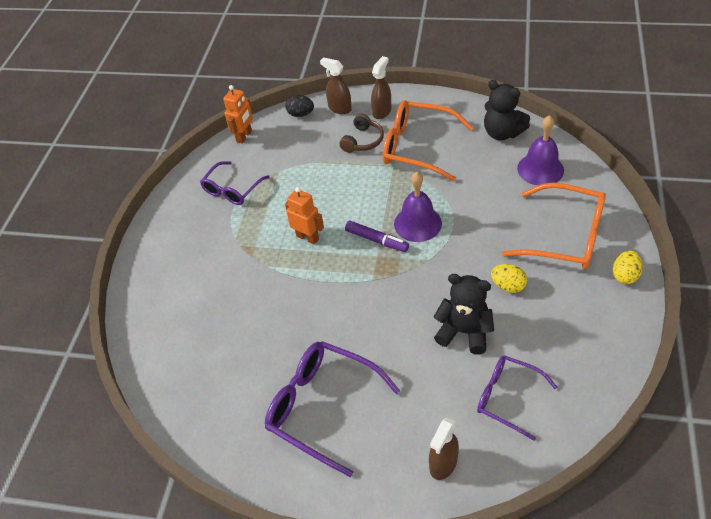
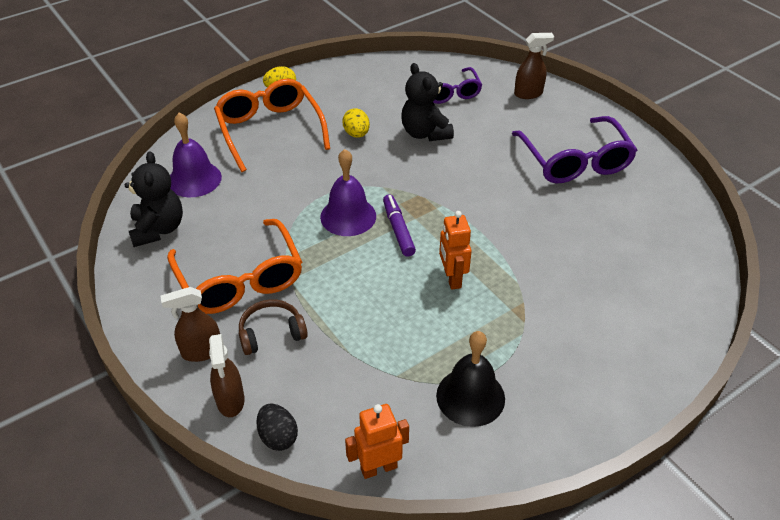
camera: 140 degrees left, 5 degrees down
purple glasses [200,161,269,205] -> black bell [436,331,505,427]

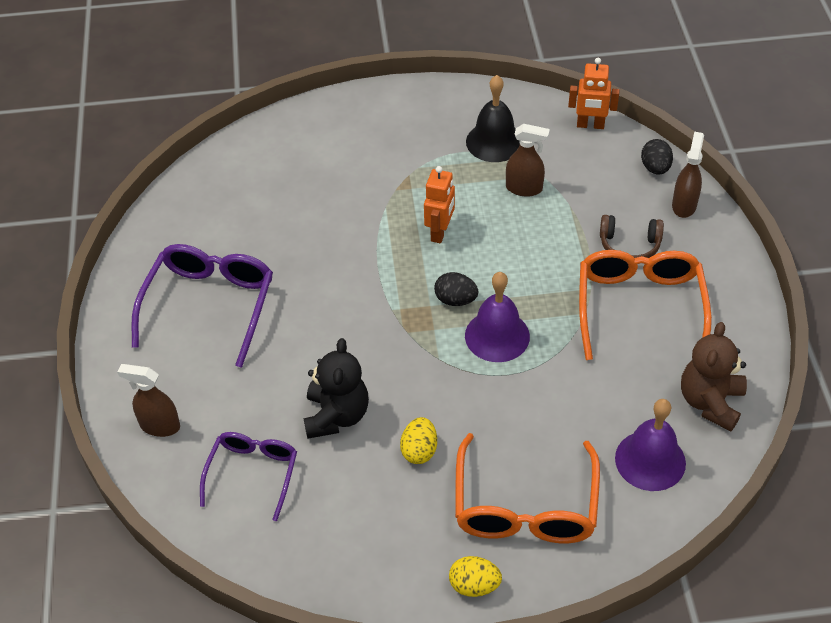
camera: 150 degrees left, 5 degrees up
black teddy bear [125,151,183,247] -> brown teddy bear [681,322,747,431]
brown spray bottle [161,287,220,362] -> brown spray bottle moved to [506,124,550,197]
purple marker [383,194,416,257] -> black egg [434,272,478,306]

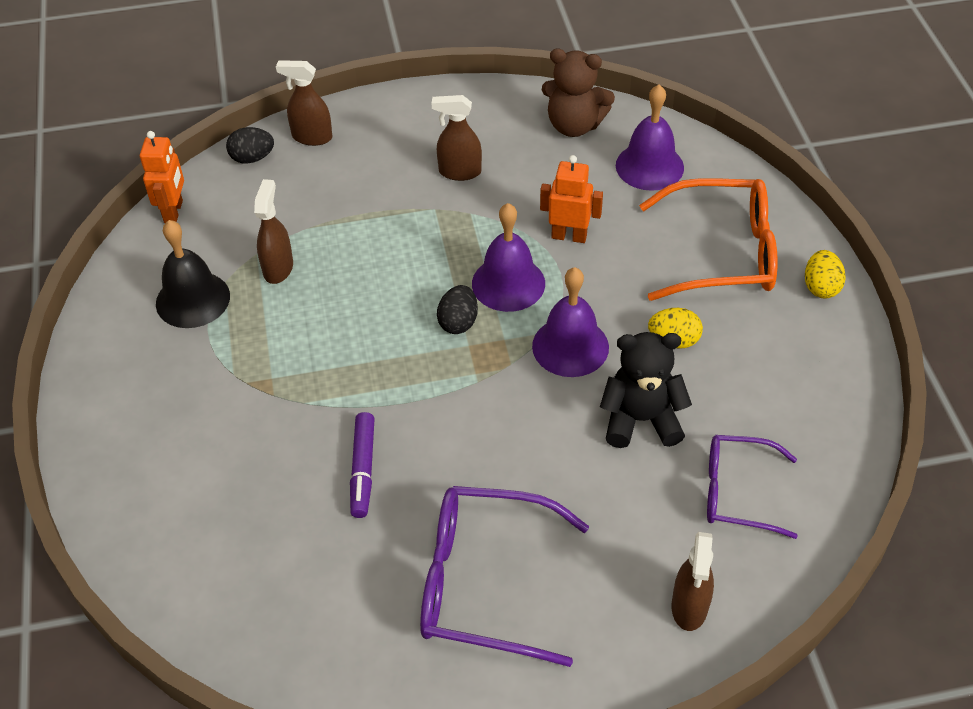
camera: 95 degrees left, 0 degrees up
orange robot [424,166,455,243] -> orange robot moved to [540,155,603,243]
orange glasses [579,250,712,360] -> brown spray bottle [431,95,482,181]
brown headphones [600,215,664,258] -> none
none -> purple marker [350,412,375,518]
none -> purple bell [532,267,609,377]

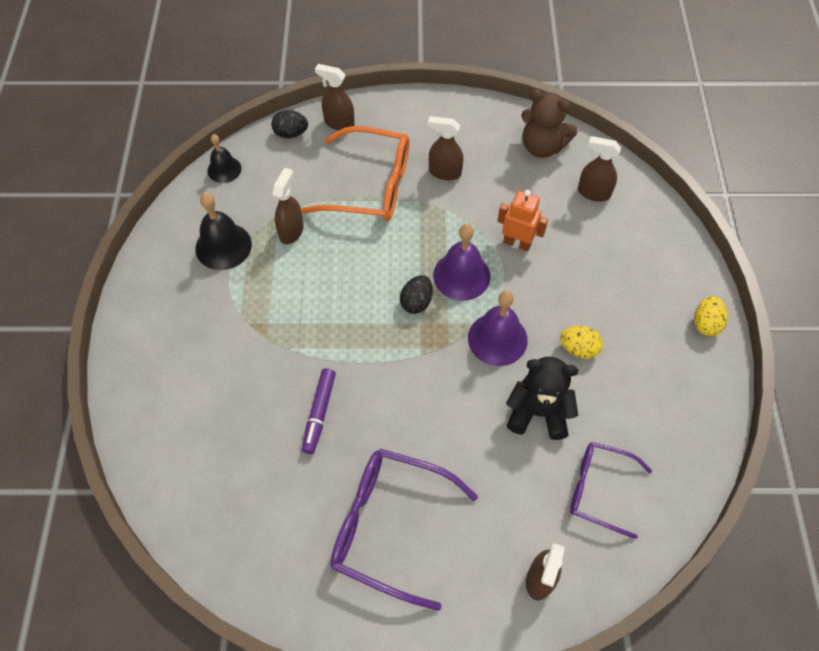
camera: 10 degrees right, 10 degrees up
orange robot [140,131,184,223] -> black bell [207,134,241,183]
purple bell [616,84,684,191] -> brown spray bottle [578,136,621,201]
orange glasses [639,178,778,301] -> orange glasses moved to [301,126,409,221]

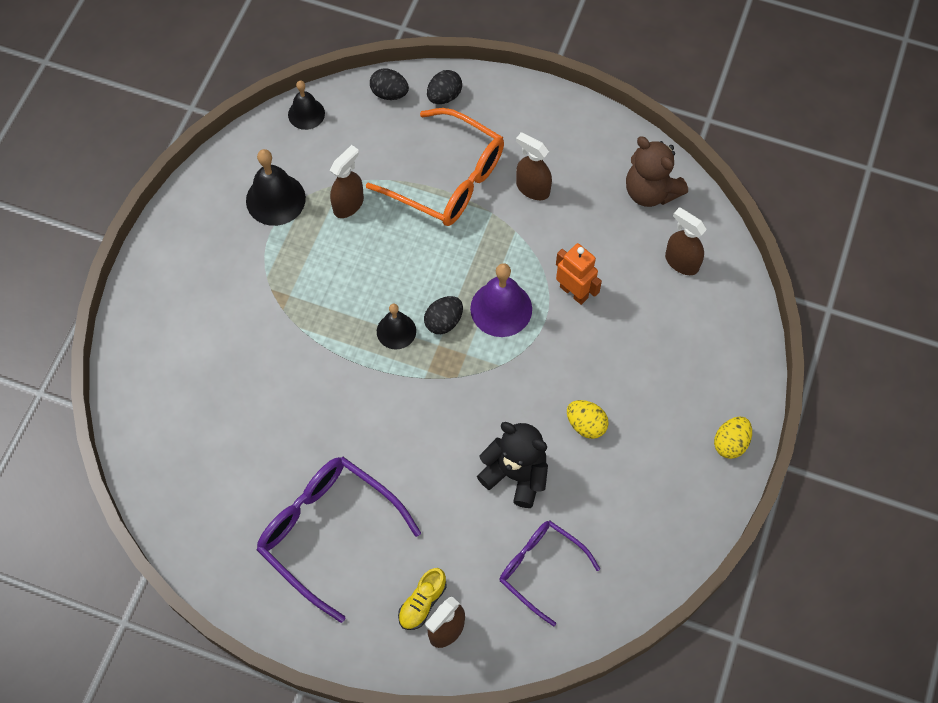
camera: 20 degrees right, 5 degrees up
purple marker [302,368,336,454] -> none
brown spray bottle [315,64,355,130] -> black egg [427,70,462,104]
purple bell [468,291,528,366] -> none
none -> black bell [377,304,416,350]
none -> yellow shoe [398,568,447,630]

